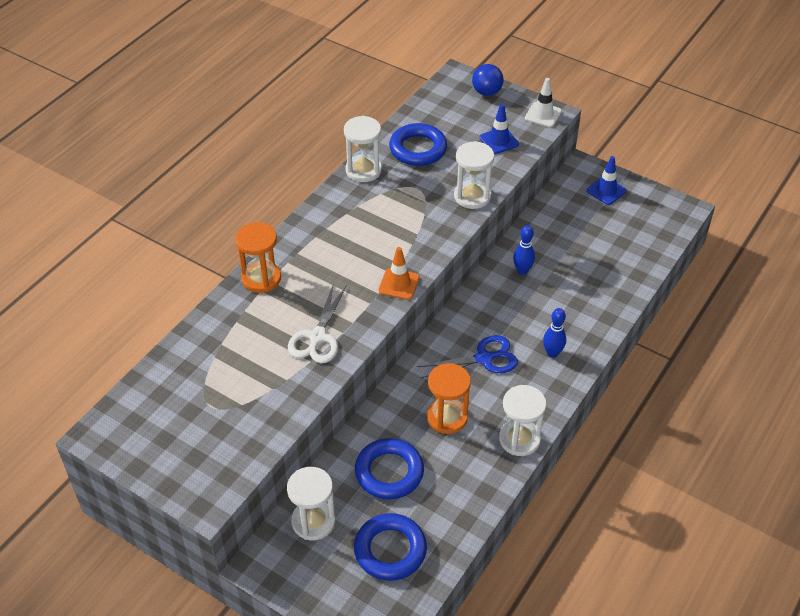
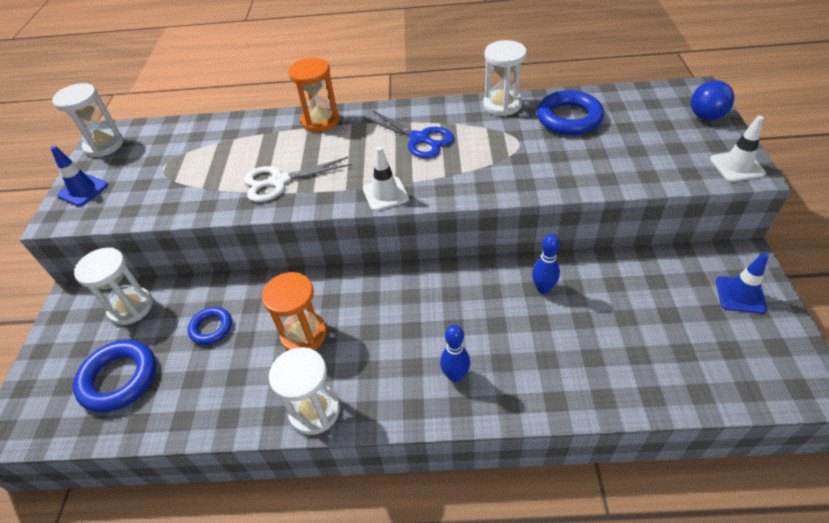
camera: 60 degrees right, 0 degrees up
blue ring [355,438,424,499] -> blue ring [188,307,232,345], size x0.59
orange traffic cone [378,247,419,300] -> white traffic cone [363,146,409,211]
blue scissors [417,335,518,378] -> blue scissors moved to [364,110,454,159]
white hourglass [454,141,494,209] -> white hourglass moved to [52,83,124,157]
blue traffic cone [479,104,519,154] -> blue traffic cone moved to [51,146,108,207]

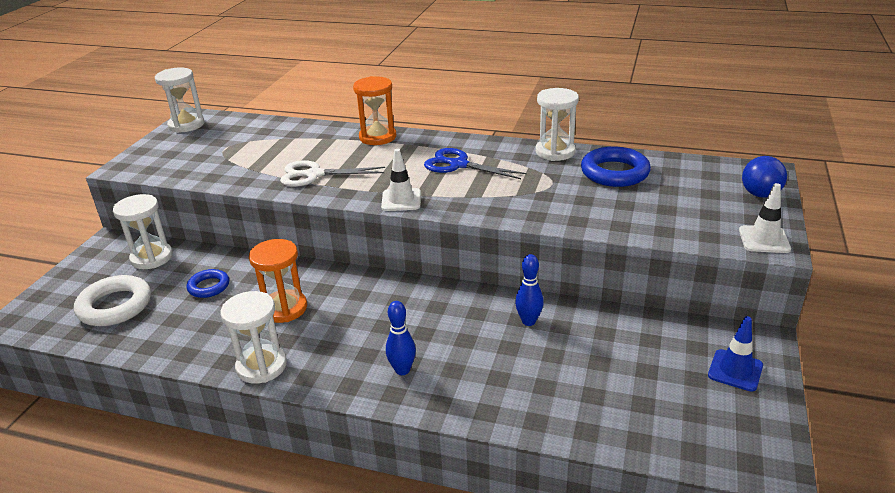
camera: 15 degrees right, 15 degrees down
blue traffic cone [51,146,108,207] -> none
blue ring [73,340,156,412] -> white ring [74,275,151,326]
blue scissors [364,110,454,159] -> blue scissors turned 150 degrees clockwise [424,148,527,179]

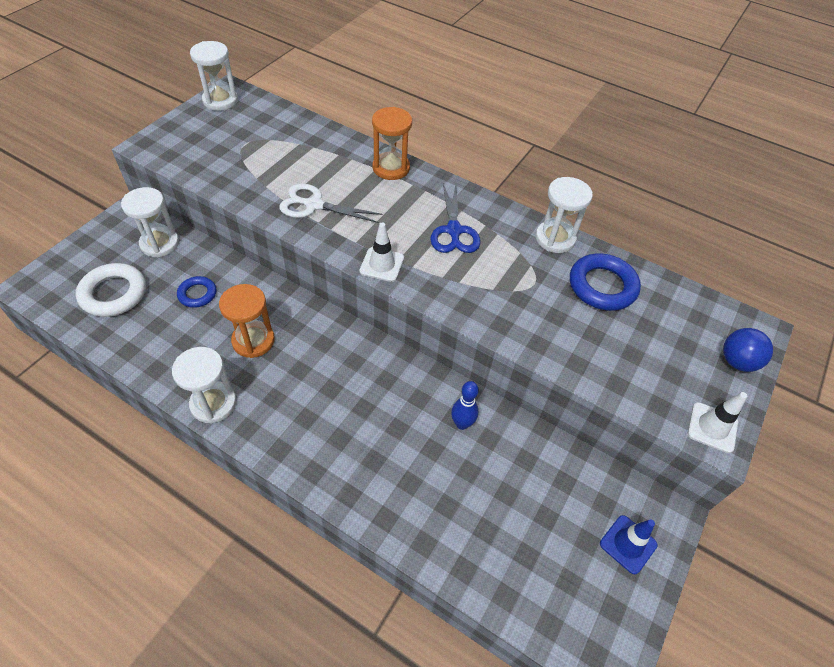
camera: 10 degrees right, 20 degrees up
blue bowling pin [386,301,416,375] -> none
blue scissors [424,148,527,179] -> blue scissors turned 135 degrees counterclockwise [430,183,480,253]

